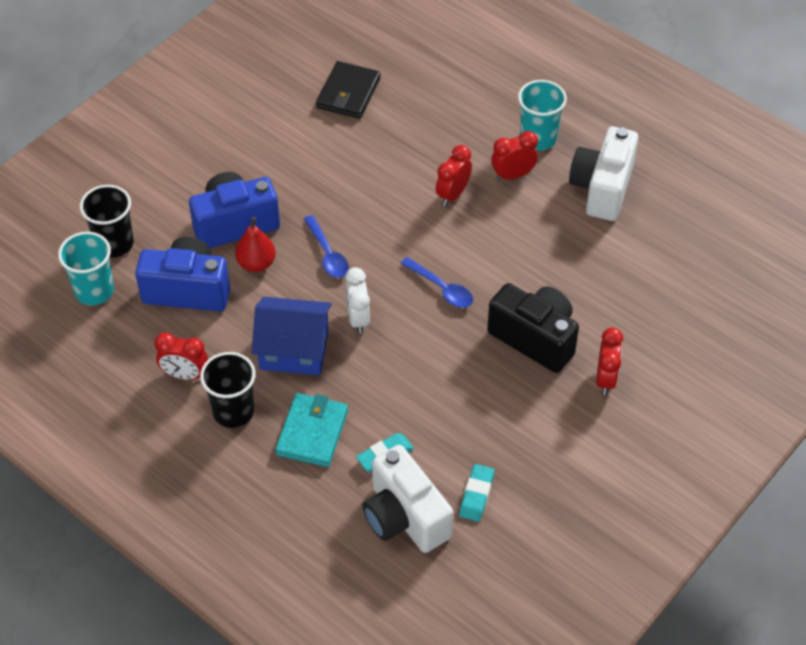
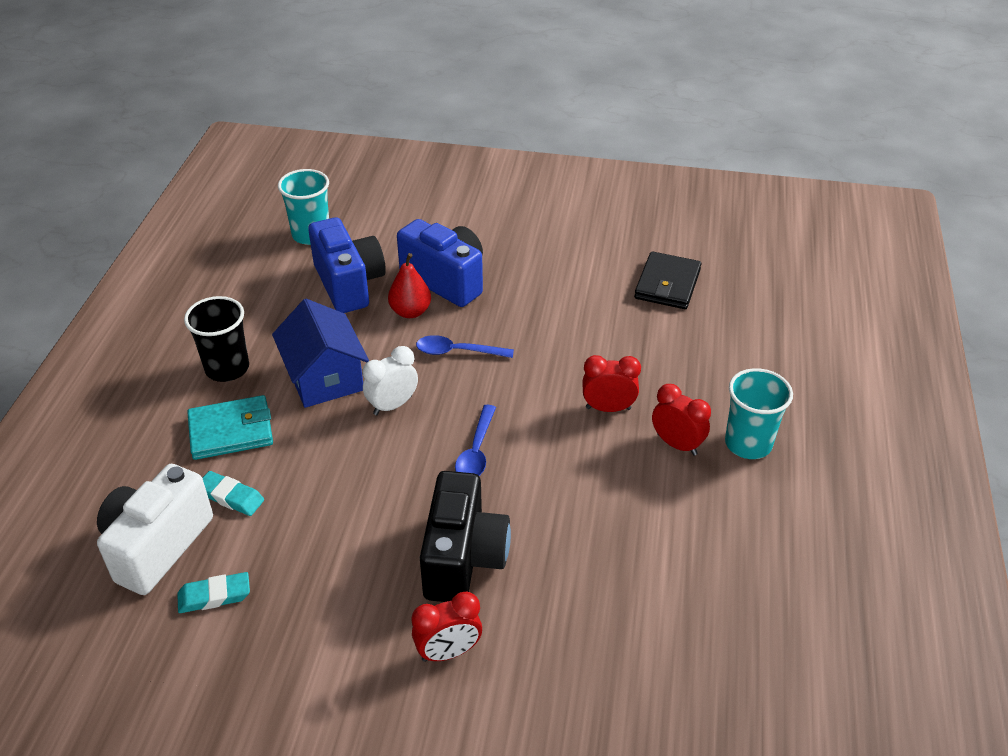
camera: 60 degrees right, 10 degrees down
black cup [80,185,134,258] -> none
red clock [154,333,208,380] -> none
blue spoon [304,215,349,278] -> blue spoon turned 60 degrees clockwise [416,335,514,358]
black wallet [316,61,381,119] -> black wallet turned 60 degrees counterclockwise [634,251,702,309]
white camera [569,126,638,221] -> none

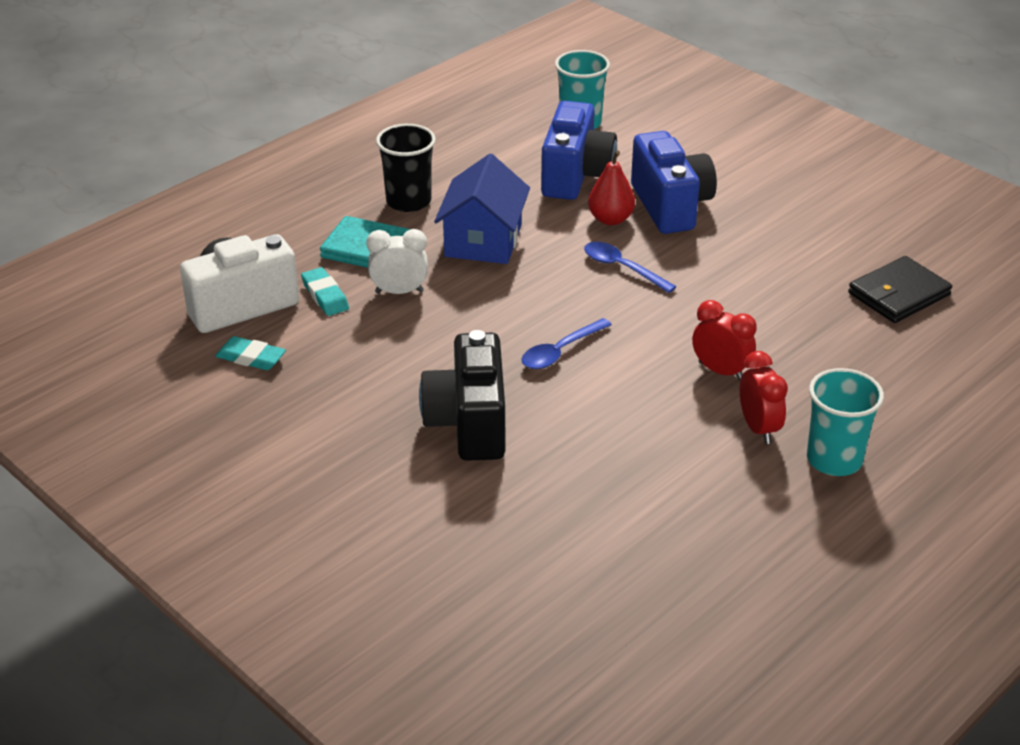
camera: 35 degrees right, 5 degrees down
white clock [363,346,418,415] -> white clock moved to [366,229,428,294]
red clock [411,591,482,662] -> none
black camera [420,471,511,602] -> black camera turned 135 degrees clockwise [419,330,505,461]

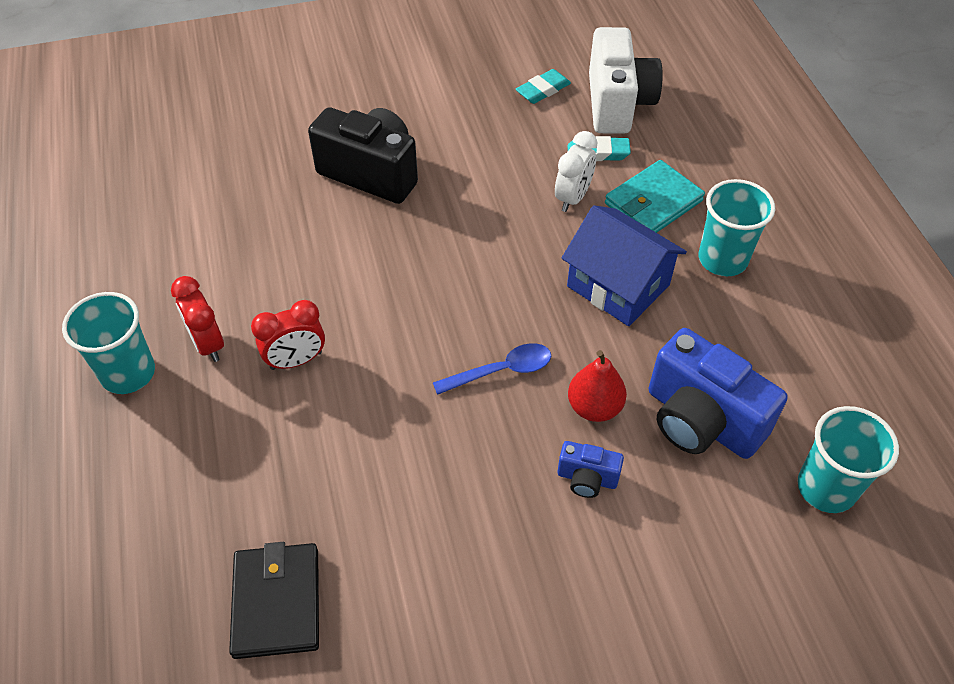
camera: 120 degrees right, 15 degrees up
black cup [376,124,436,212] -> turquoise cup [699,179,775,276]
blue spoon [521,318,612,369] -> none
blue camera [631,131,717,234] -> blue camera [557,441,624,498], size x0.48
red clock [740,351,788,444] -> red clock turned 45 degrees clockwise [171,276,224,362]

